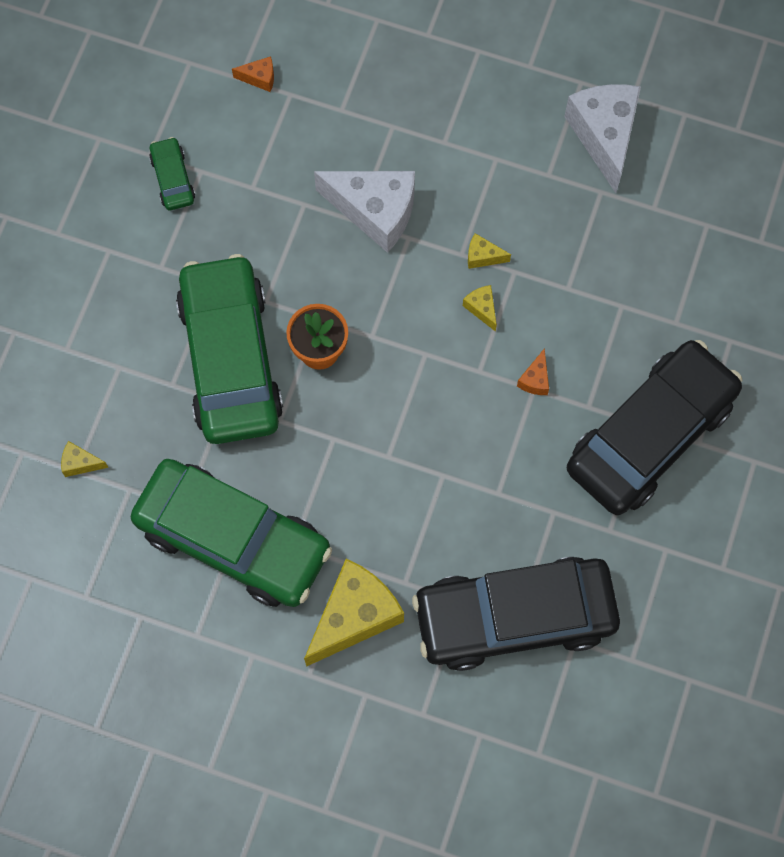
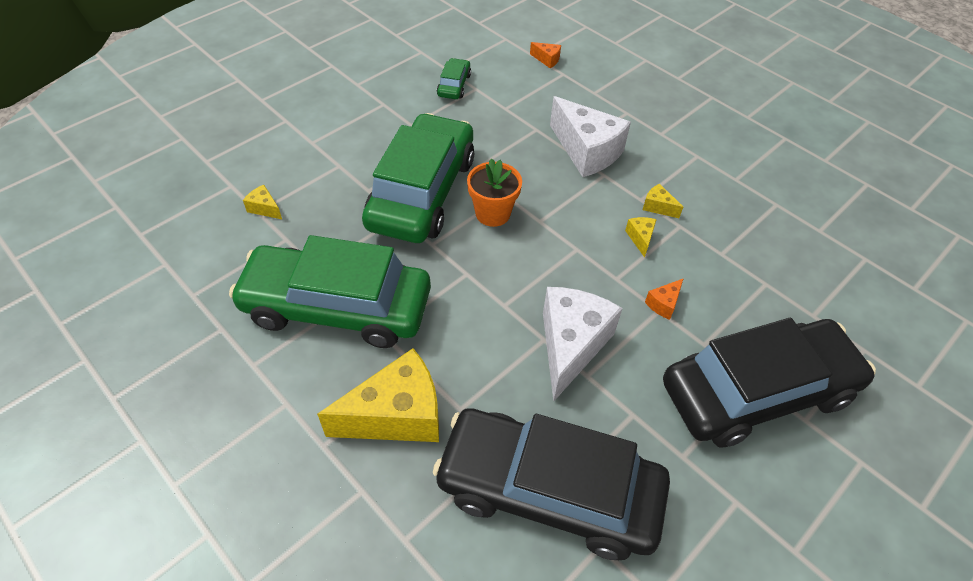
camera: 25 degrees right, 20 degrees down
green car [131,459,332,607] -> green car turned 135 degrees clockwise [229,235,431,348]
white cheese [564,84,641,193] -> white cheese moved to [543,287,623,402]

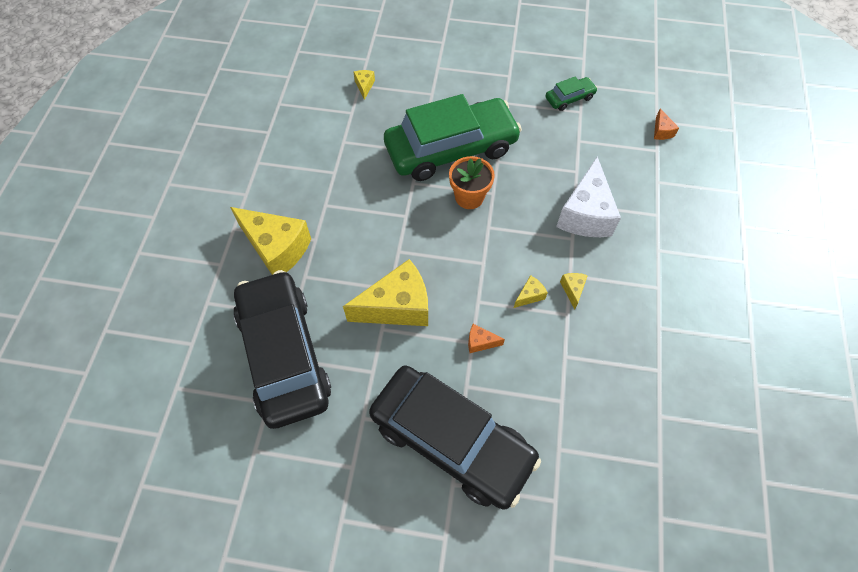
camera: 55 degrees right, 10 degrees up
green car [229,235,431,348] -> none
white cheese [543,287,623,402] -> yellow cheese [343,259,428,326]

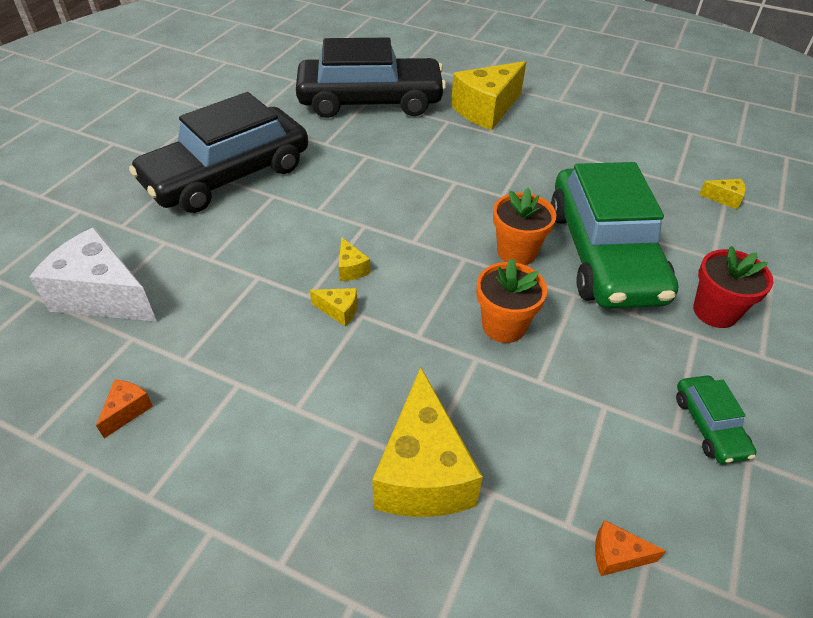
camera: 105 degrees right, 15 degrees down
yellow cheese [343,259,428,326] -> yellow cheese moved to [372,367,483,517]
orange cheese [468,324,505,353] -> orange cheese moved to [96,380,153,438]
white cheese [556,156,621,237] -> white cheese moved to [29,227,157,321]
none -> orange flower pot [476,258,547,343]
none -> red flower pot [693,246,773,328]

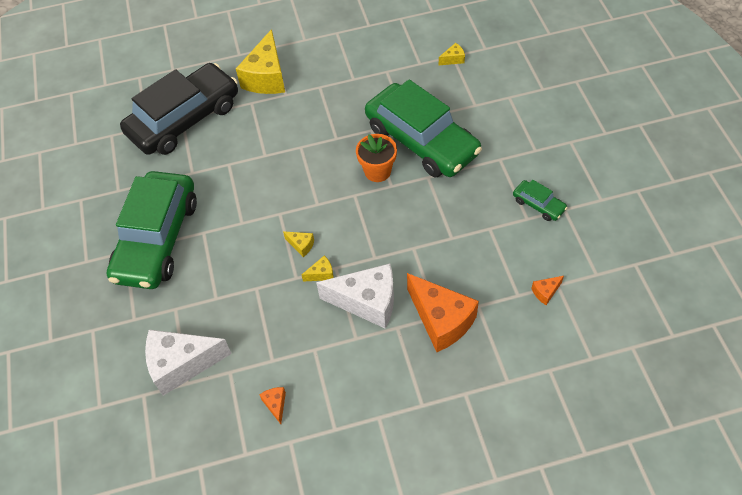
camera: 35 degrees left, 10 degrees up
black car [129,92,308,213] -> green car [107,171,197,289]
yellow cheese [372,367,483,517] -> orange cheese [407,273,479,352]
orange flower pot [476,258,547,343] -> none
red flower pot [693,246,773,328] -> none
none -> white cheese [316,263,394,329]

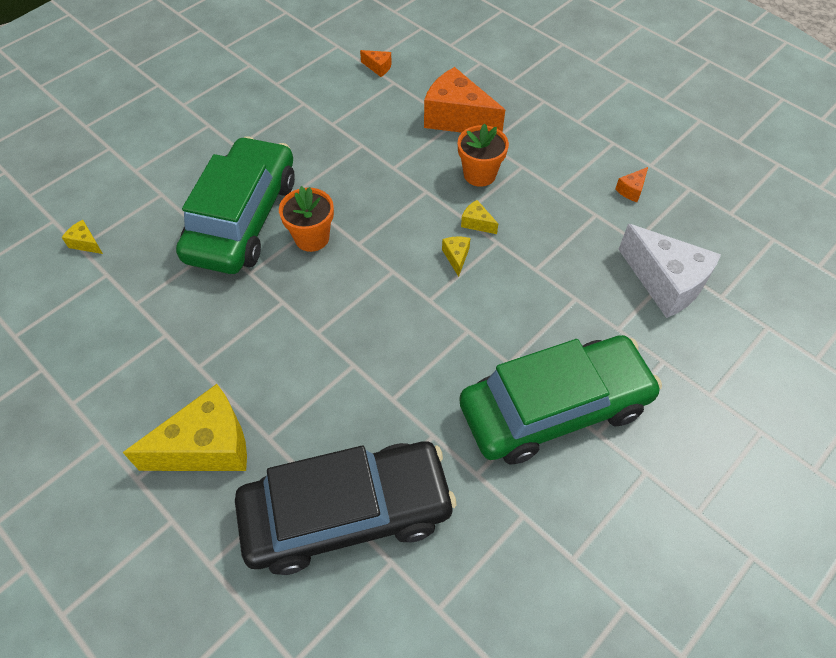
camera: 125 degrees left, 0 degrees up
black car [120,63,238,155] -> black car turned 150 degrees clockwise [235,441,456,575]
white cheese [316,263,394,329] -> orange flower pot [458,124,509,187]
orange cheese [407,273,479,352] -> orange cheese turned 75 degrees counterclockwise [424,67,505,133]
green car [513,180,568,221] -> none

